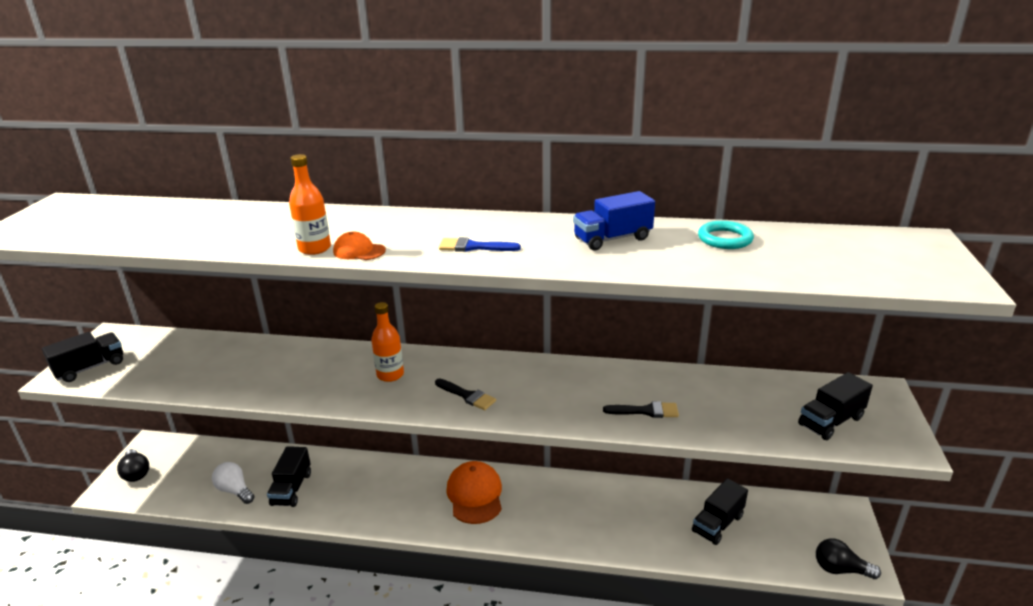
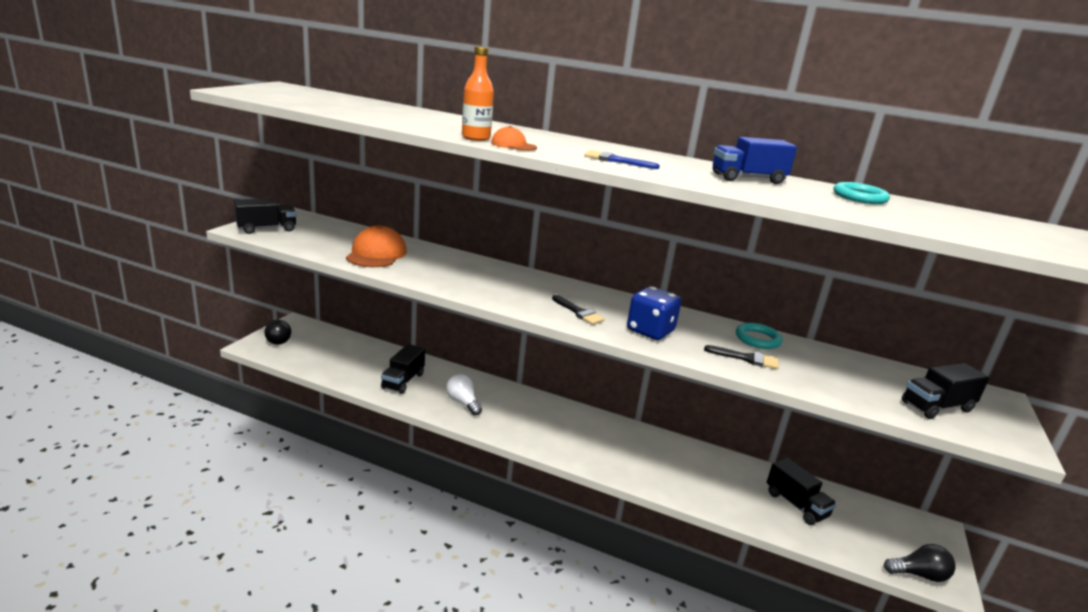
camera: 10 degrees right, 5 degrees down
white light bulb [212,462,255,504] -> white light bulb moved to [446,374,482,415]
orange bottle [371,302,404,382] -> none
orange cap [446,461,502,524] -> orange cap moved to [346,225,407,267]
black truck [692,478,748,545] -> black truck turned 90 degrees counterclockwise [767,458,837,525]
black light bulb [816,538,881,579] -> black light bulb turned 150 degrees clockwise [884,544,956,582]
none -> blue dice [627,286,681,340]
none -> turquoise ring [736,323,783,349]

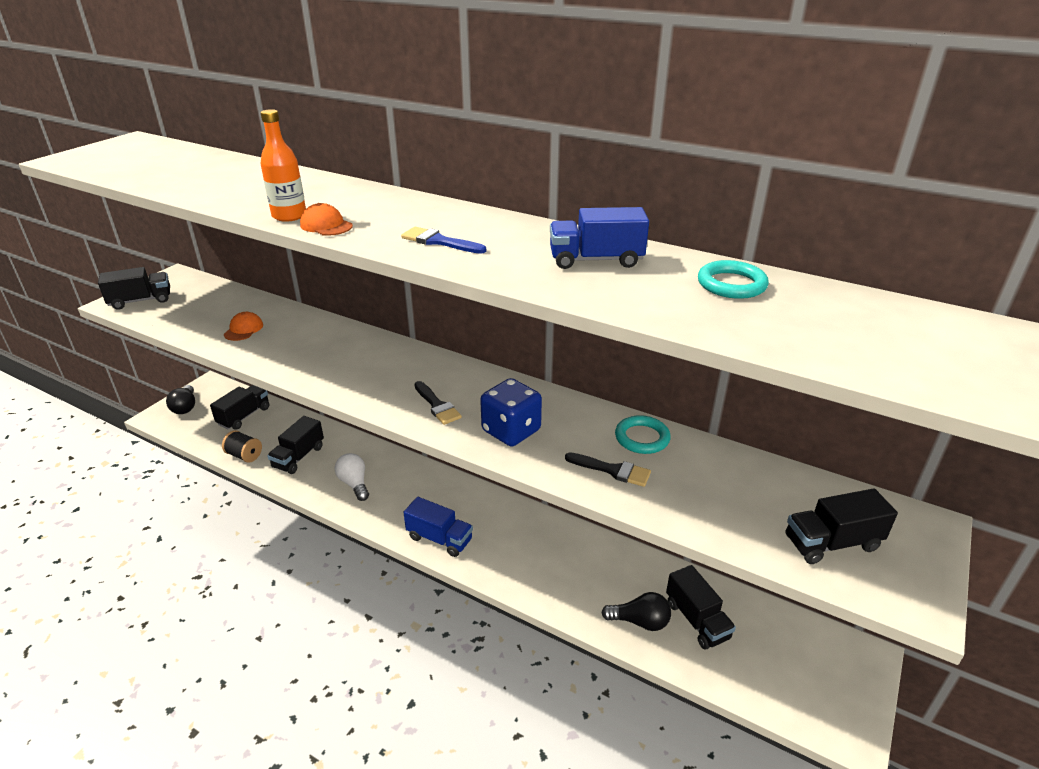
camera: 10 degrees right, 10 degrees up
orange cap [346,225,407,267] -> orange cap [224,312,263,341], size x0.54
black light bulb [884,544,956,582] -> black light bulb moved to [601,592,671,631]
none -> black truck [210,385,270,430]
none -> black spool [222,430,262,463]
none -> blue truck [403,497,473,557]

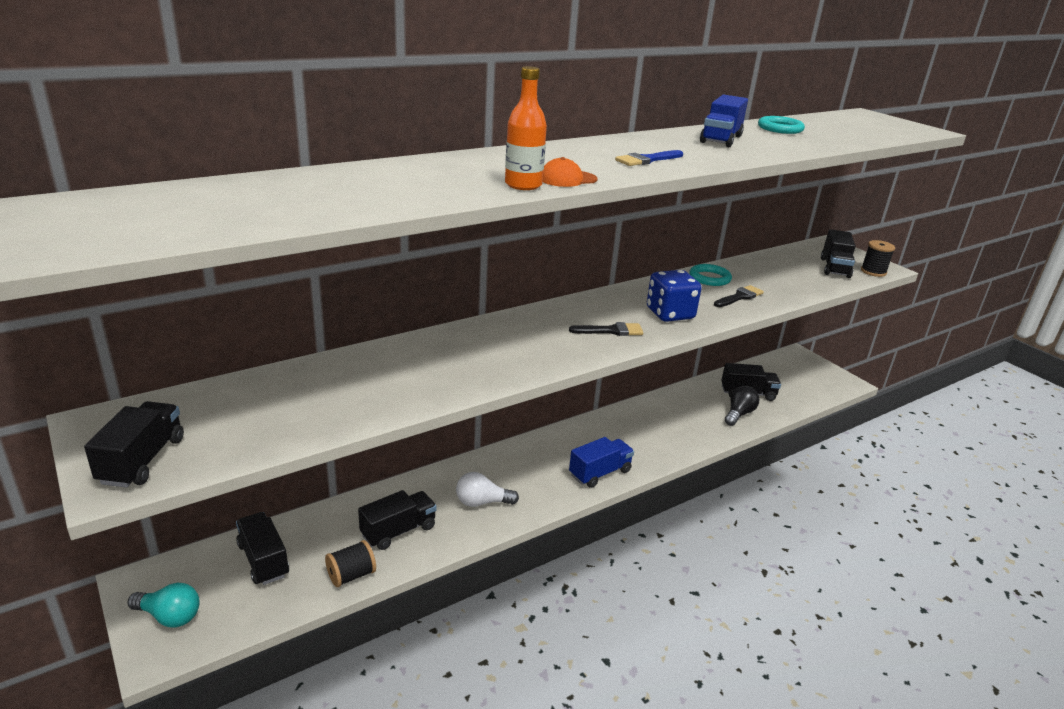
camera: 65 degrees left, 5 degrees down
black light bulb [166,385,195,414] -> turquoise light bulb [128,583,200,627]
orange cap [224,312,263,341] -> none
black truck [267,416,324,474] -> black truck turned 90 degrees counterclockwise [358,490,437,550]
none -> black spool [861,240,895,277]

